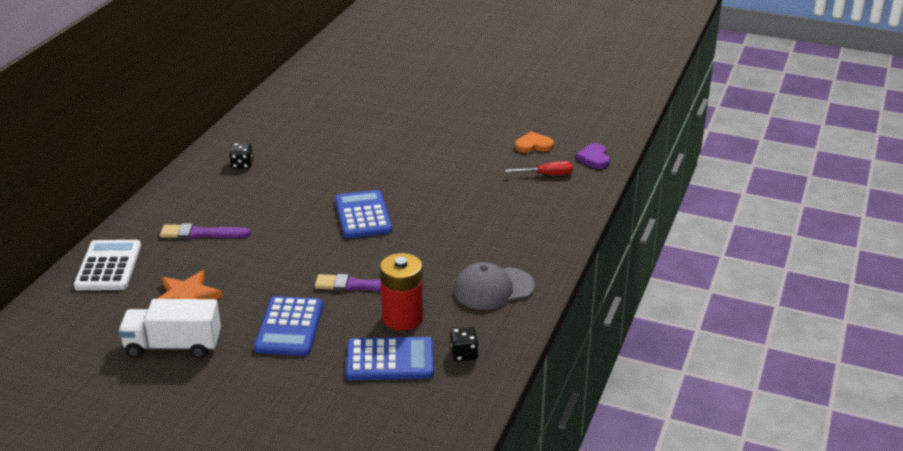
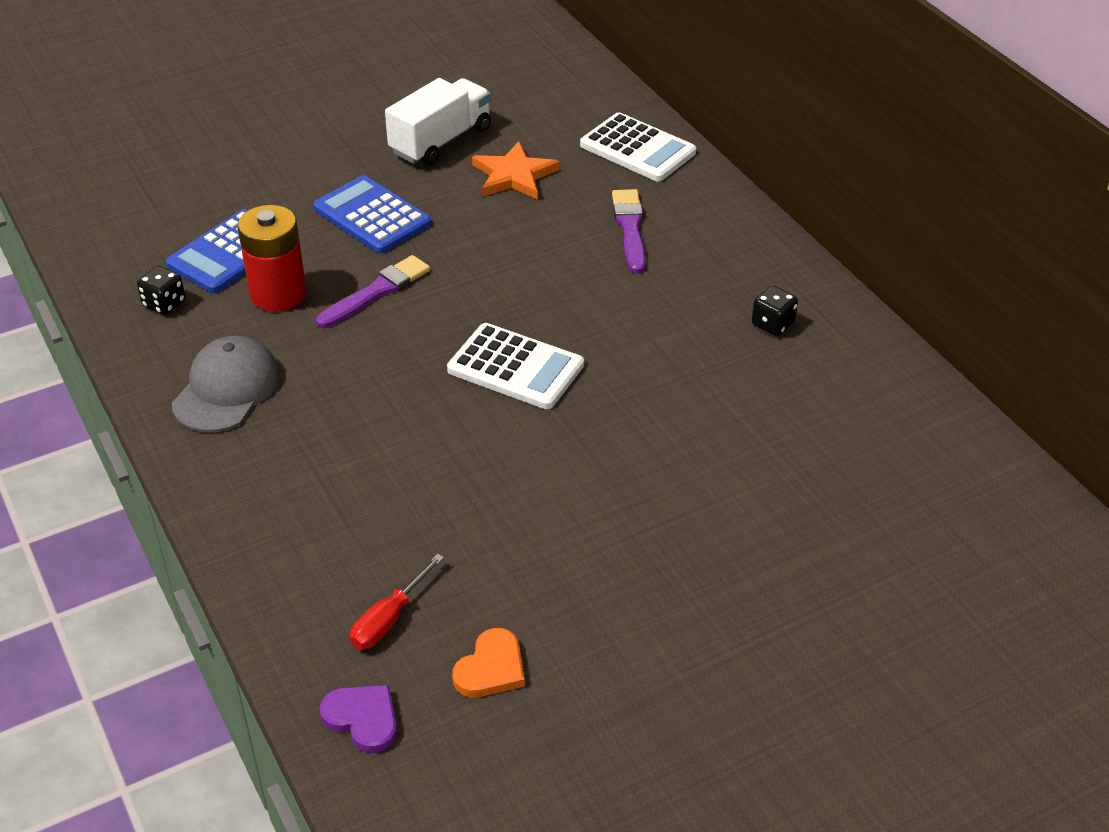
camera: 130 degrees right, 10 degrees up
purple brush [160,223,251,239] -> purple brush turned 45 degrees counterclockwise [612,189,646,273]
blue calculator [335,190,392,238] -> white calculator [447,323,584,409]

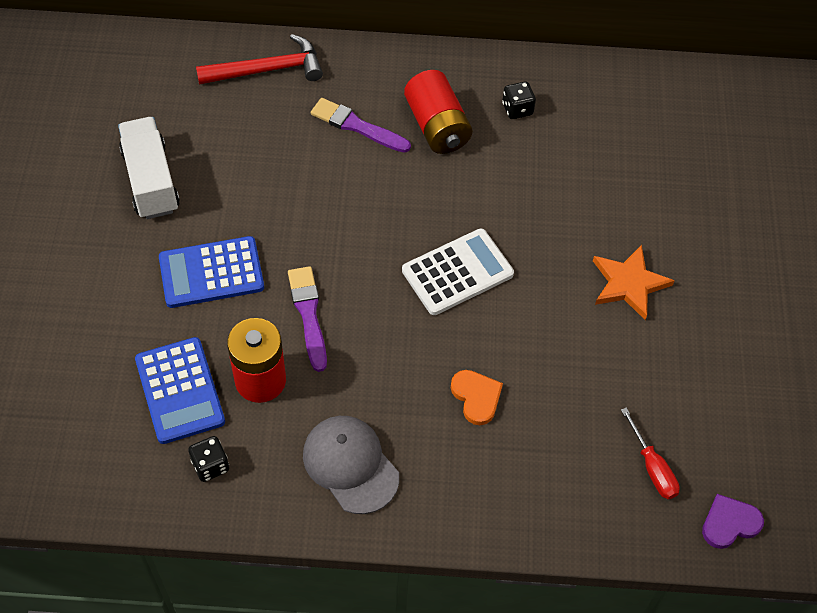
camera: 60 degrees left, 15 degrees up
orange heart [452,628,525,697] -> orange heart moved to [451,370,503,425]
orange star [472,141,560,200] -> orange star moved to [593,245,675,320]
white calculator [580,112,696,181] -> red hammer [196,34,323,85]
none -> red battery [404,70,472,154]

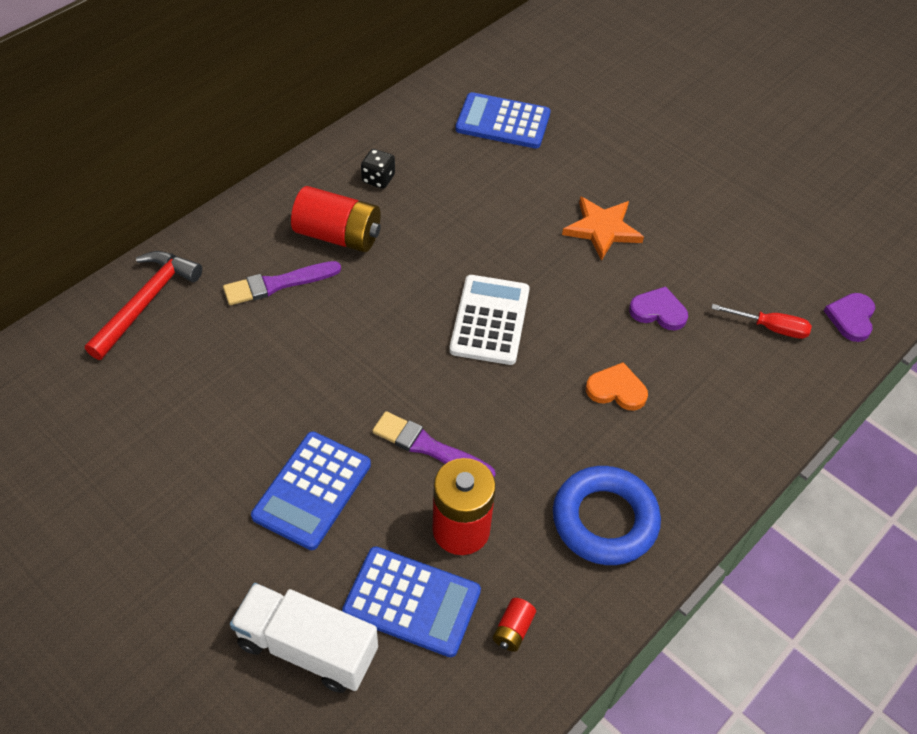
camera: 50 degrees left, 5 degrees down
white truck [118,117,180,219] -> white truck moved to [230,583,378,693]
black dice [188,436,229,482] -> red battery [493,598,536,652]
grey cap [303,416,399,514] -> blue ring [553,466,661,565]
none -> blue calculator [455,92,551,149]
none -> purple heart [629,286,688,330]

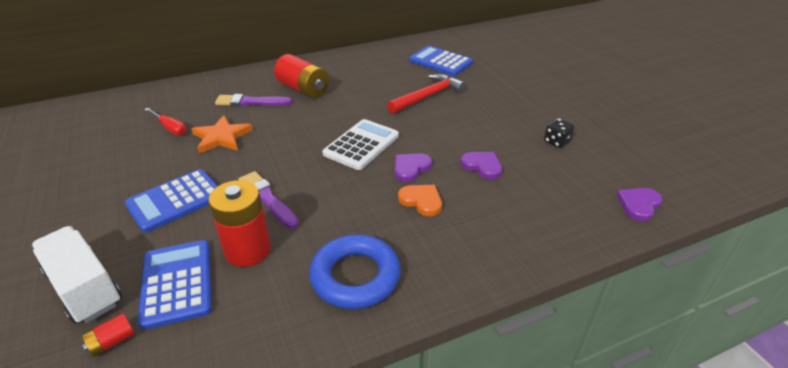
camera: 25 degrees right, 15 degrees down
red hammer [85,251,202,360] -> red hammer moved to [387,74,466,114]
blue calculator [342,547,481,657] -> blue calculator turned 150 degrees counterclockwise [138,240,211,330]
black dice [361,149,395,189] -> black dice moved to [544,118,574,148]
red battery [493,598,536,652] -> red battery moved to [82,313,135,357]
orange star [562,196,644,261] -> orange star moved to [191,115,253,153]
red screwdriver [711,304,812,339] -> red screwdriver moved to [144,108,186,136]
none -> purple heart [395,153,432,182]

